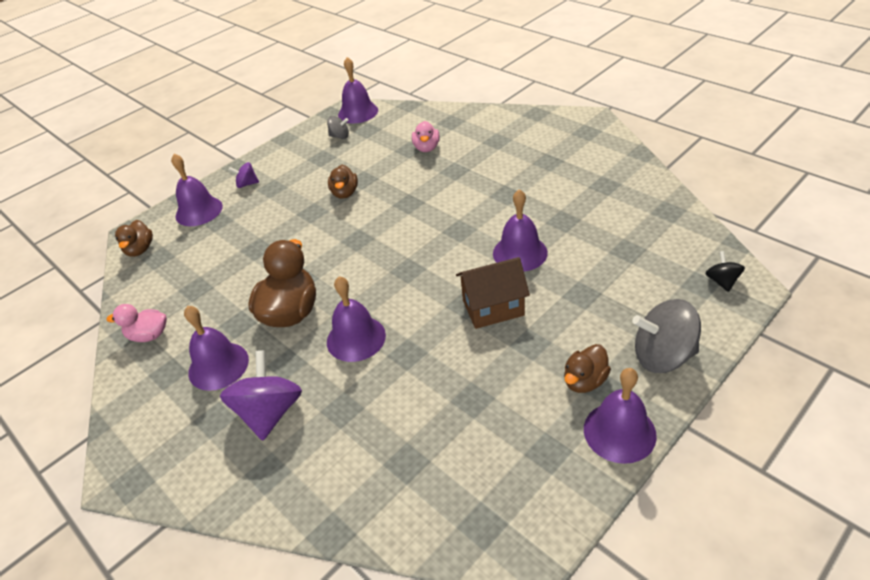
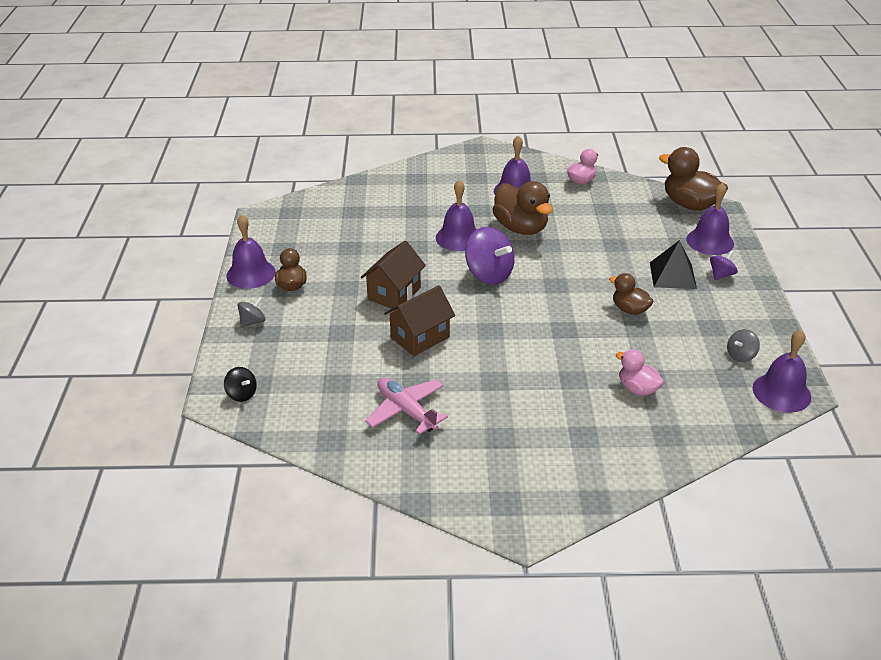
camera: 130 degrees right, 5 degrees down
brown duck [115,220,153,257] -> brown duck [659,147,728,211], size x1.73
purple spinning top [220,350,302,440] -> purple spinning top moved to [465,227,515,285]
purple bell [493,189,548,271] -> brown house [384,285,455,356]
grey spinning top [632,299,701,373] -> grey spinning top [238,297,265,328], size x0.52
none -> pink plane [365,378,448,435]
none -> black pyramid [650,240,697,289]

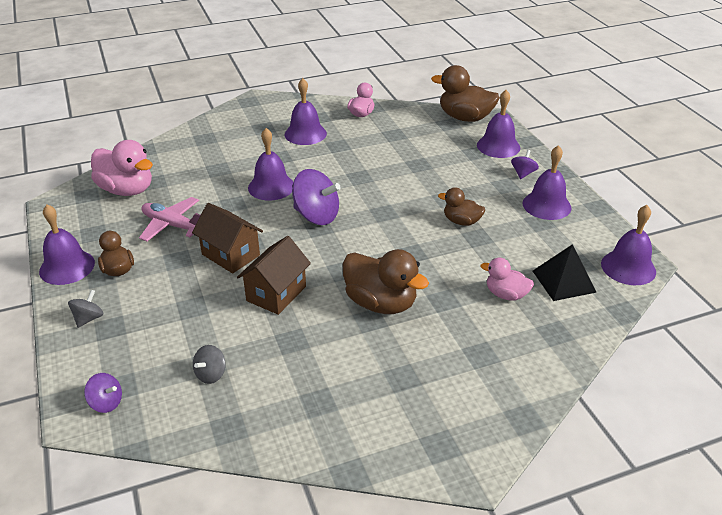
camera: 20 degrees left, 0 degrees up
black spinning top [224,367,257,402] -> purple spinning top [84,373,122,413]
brown house [361,241,426,310] -> brown house turned 60 degrees counterclockwise [192,203,263,273]
pink plane [365,378,448,435] -> pink plane moved to [139,197,201,242]
brown duck [492,181,553,235] -> brown duck moved to [342,249,429,314]
black pyramid [650,240,697,289] -> black pyramid moved to [533,244,597,301]
grey spinning top [727,329,760,362] -> grey spinning top moved to [193,345,226,384]
none -> pink duck [91,140,153,196]
none -> purple bell [523,145,571,220]

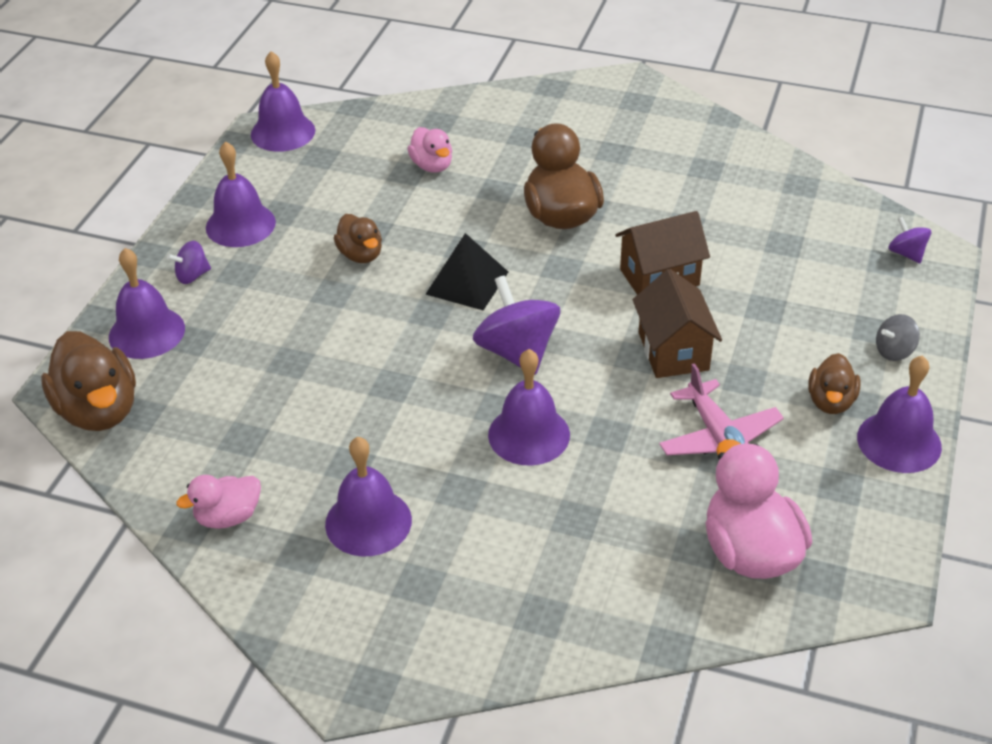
camera: 140 degrees left, 5 degrees up
grey spinning top [193,345,226,384] -> none
black pyramid [533,244,597,301] -> black pyramid moved to [426,233,508,311]

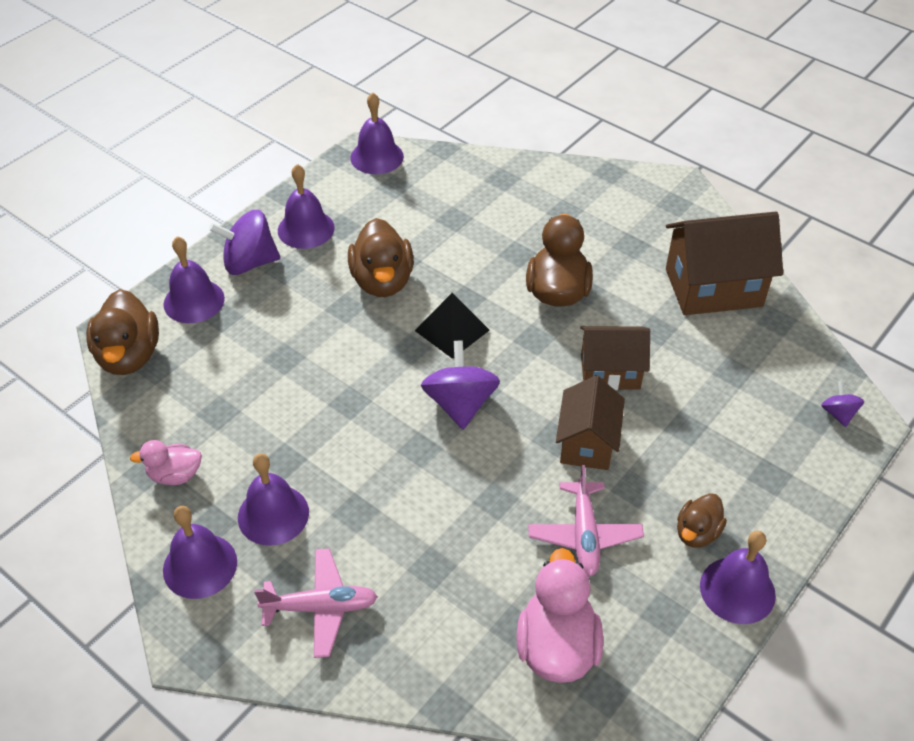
camera: 20 degrees right, 5 degrees up
purple spinning top [167,241,211,284] -> purple spinning top [209,210,280,275], size x1.94
brown duck [334,214,382,263] -> brown duck [348,218,414,297], size x1.73
pink duck [408,127,452,173] -> none
purple bell [488,349,570,466] -> purple bell moved to [163,506,237,599]
grey spinning top [876,314,920,361] -> none
none -> pink plane [254,549,378,658]
none -> brown house [666,212,783,315]

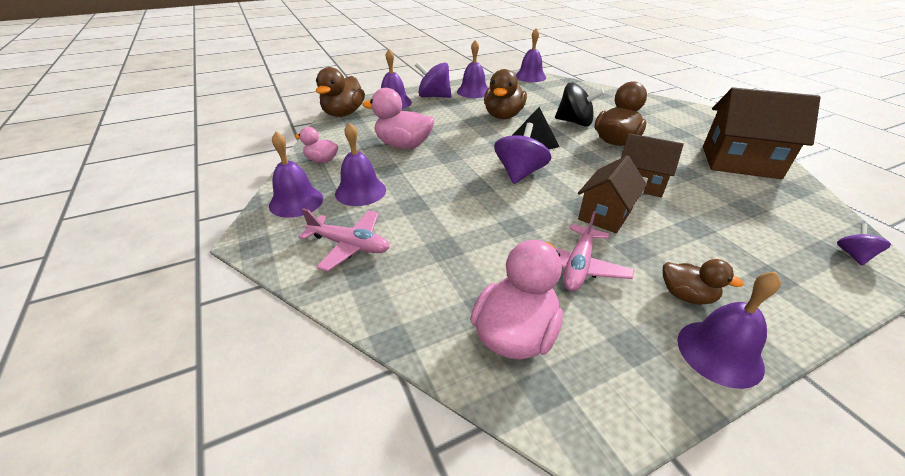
camera: 25 degrees right, 10 degrees down
brown duck [677,493,727,548] -> brown duck turned 120 degrees counterclockwise [663,259,744,305]
none -> pink duck [362,88,435,149]
none -> black spinning top [555,83,605,127]

